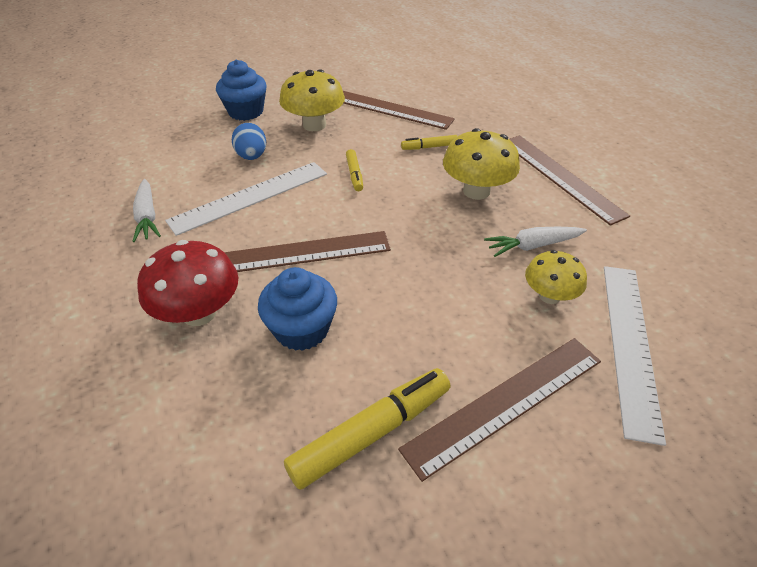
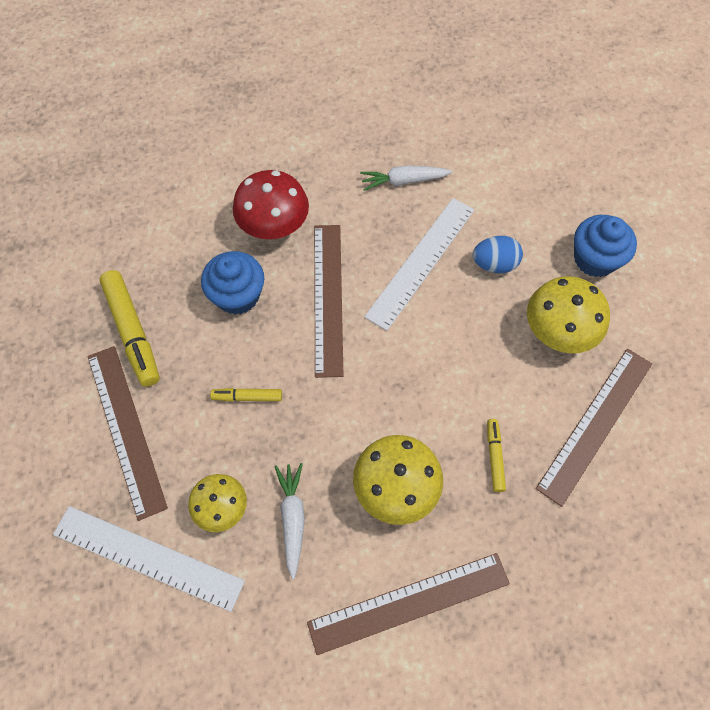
camera: 100 degrees right, 20 degrees up
white ruler [165,162,327,236] -> white ruler turned 60 degrees clockwise [364,198,475,331]
yellow marker [346,149,363,191] -> yellow marker moved to [210,388,282,402]

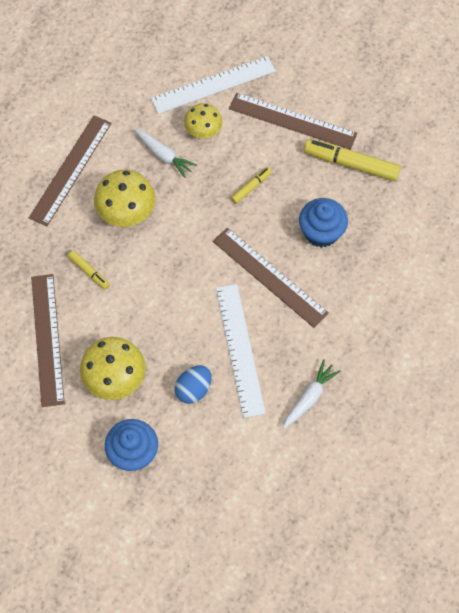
camera: 135 degrees right, 0 degrees up
red mushroom [233,170,309,239] -> none

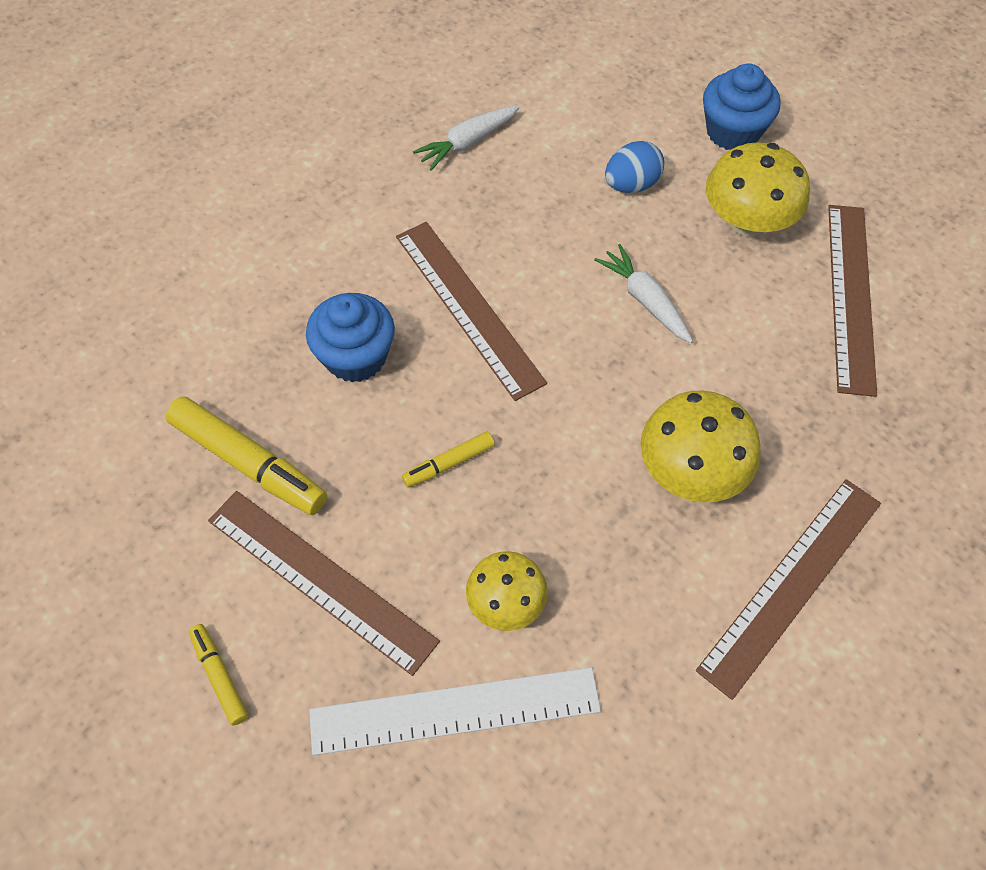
camera: 165 degrees left, 5 degrees down
yellow marker [68,251,110,290] -> yellow marker moved to [189,624,248,725]
white carrot [134,129,197,178] -> white carrot moved to [594,244,693,343]
white ruler [216,284,266,418] -> none

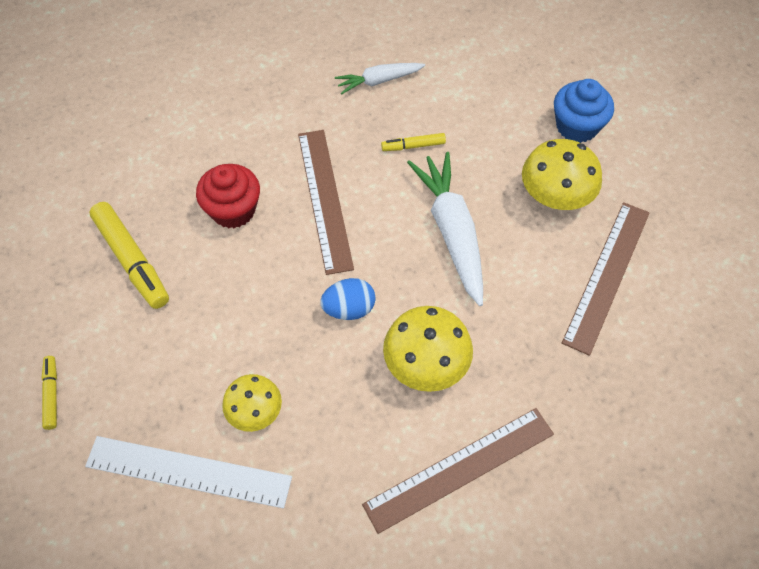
camera: 20 degrees right, 0 degrees up
brown ruler [208,491,440,676] -> none
blue cupcake [306,293,395,383] -> red cupcake [196,164,260,229]
yellow marker [402,432,495,487] -> yellow marker moved to [381,133,446,151]
white carrot [594,244,693,343] -> white carrot [407,152,483,306], size x1.75
blue egg [605,141,664,193] -> blue egg moved to [320,278,376,320]

